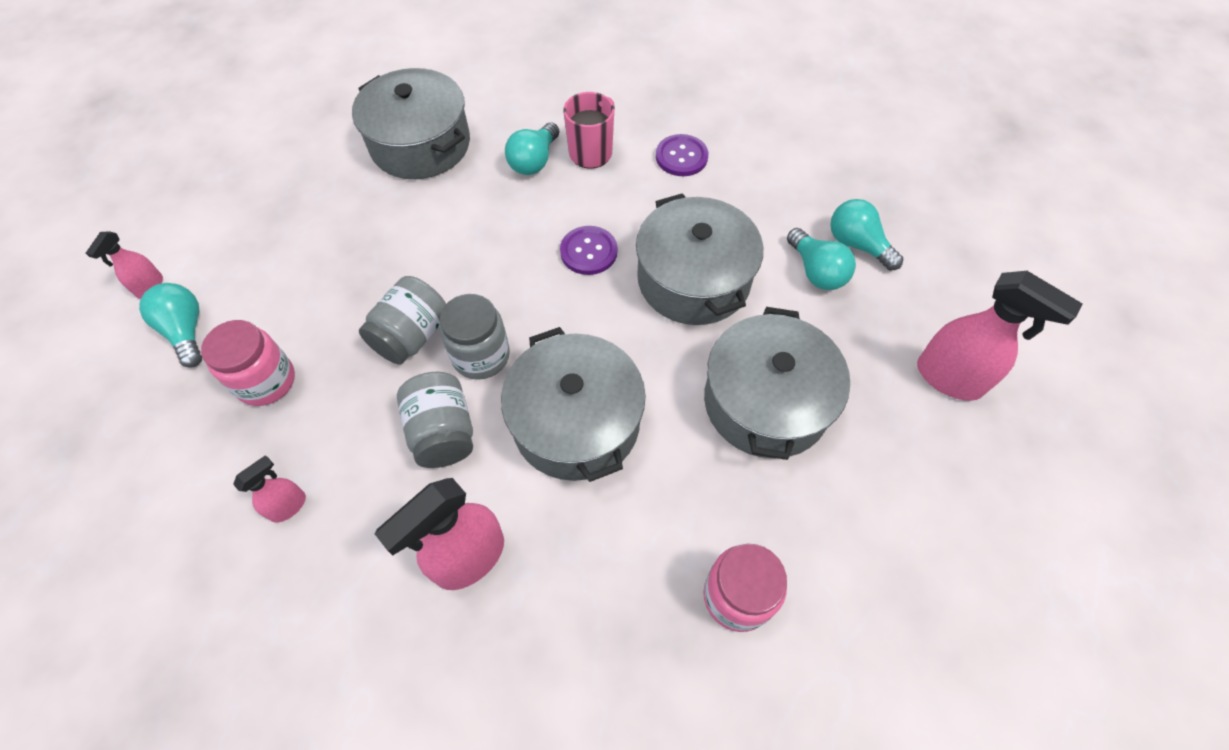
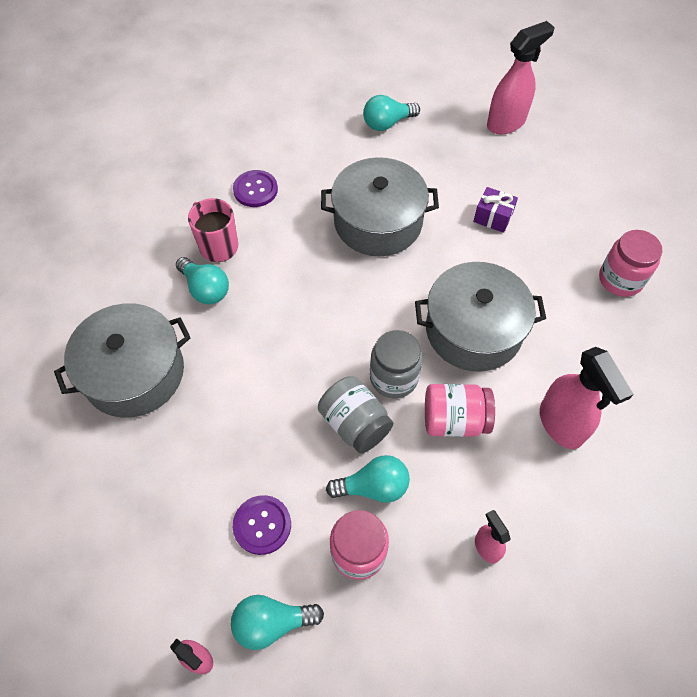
camera: 70 degrees left, 0 degrees up
grey jar [397,372,473,468] -> pink jar [425,384,495,437]
purple button [560,226,617,275] -> purple button moved to [233,495,291,555]
grey pot [704,307,850,460] -> purple gift [473,187,518,233]
turquoise light bulb [787,228,856,290] -> turquoise light bulb moved to [326,455,410,503]

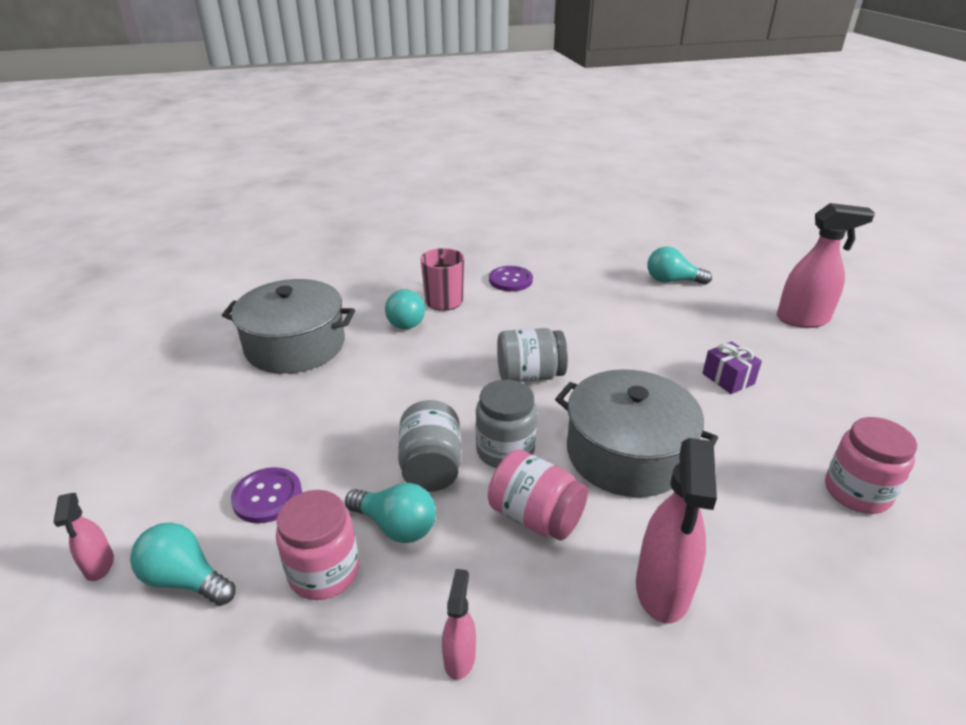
camera: 35 degrees right, 25 degrees down
grey pot [321,157,439,256] -> none
none -> grey jar [497,328,568,382]

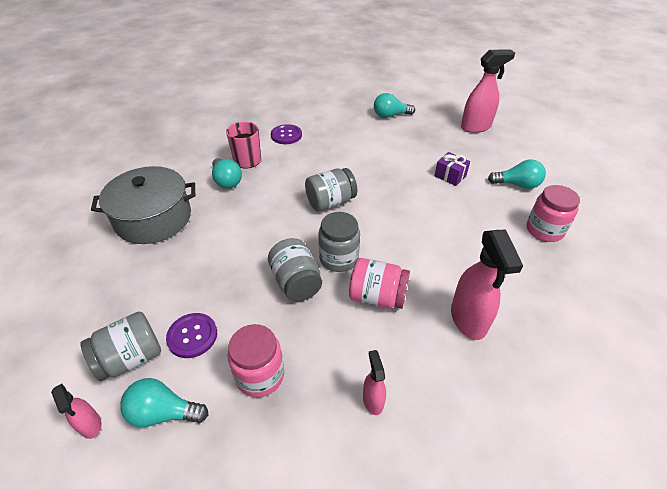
camera: 20 degrees left, 10 degrees up
turquoise light bulb [345,483,436,543] -> turquoise light bulb moved to [488,159,546,189]
grey pot [555,369,718,497] -> none
none -> grey jar [81,312,161,381]

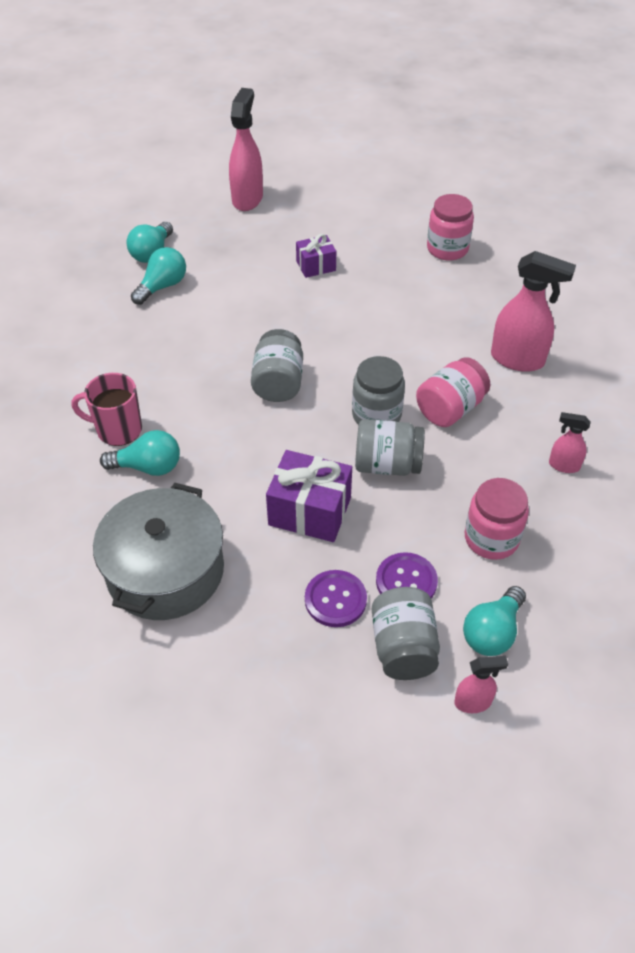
camera: 60 degrees left, 5 degrees up
purple button [271,124,302,144] -> purple button moved to [305,570,367,627]
turquoise light bulb [488,159,546,189] -> turquoise light bulb moved to [131,247,186,305]
none -> purple gift [266,450,352,542]

